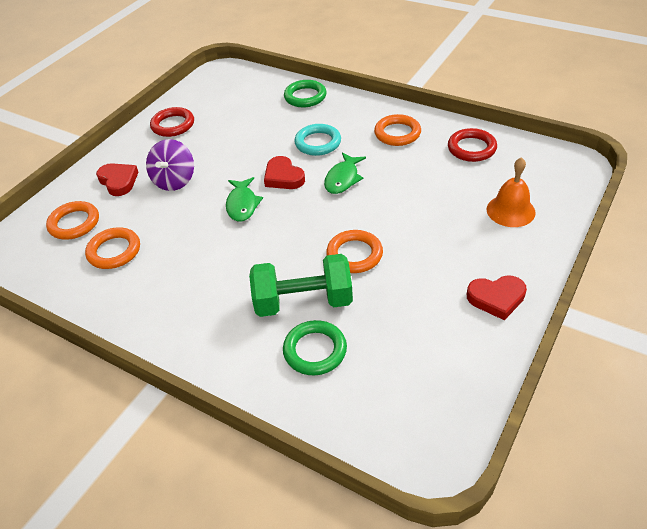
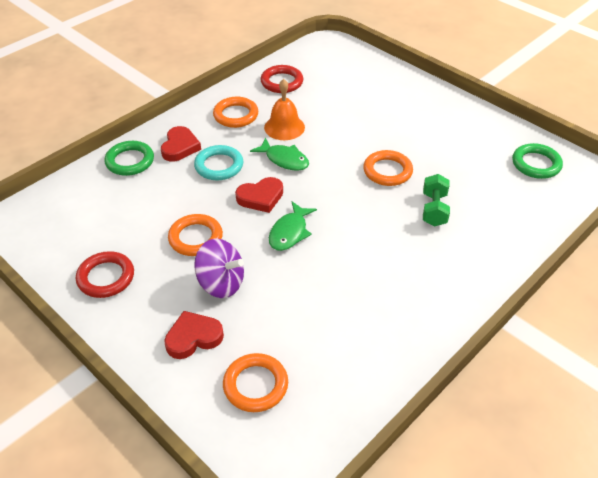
camera: 80 degrees left, 0 degrees up
orange ring [85,227,140,269] -> orange ring moved to [168,214,223,256]
green fish [226,177,263,222] -> green fish turned 105 degrees clockwise [269,201,317,251]
green dumbbell [249,254,353,317] -> green dumbbell [423,174,450,227], size x0.61
green ring [283,320,347,375] -> green ring moved to [512,143,563,179]
red heart [467,275,527,320] -> red heart moved to [161,126,201,162]
orange bell [487,157,536,227] -> orange bell moved to [264,79,305,140]

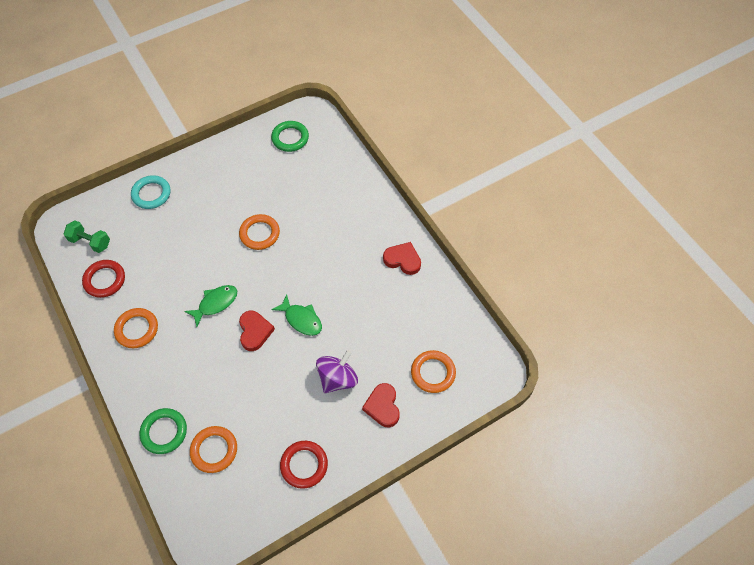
camera: 75 degrees left, 15 degrees up
red heart [161,126,201,162] -> red heart moved to [383,242,421,275]
orange ring [168,214,223,256] -> orange ring moved to [190,426,237,473]
turquoise ring [194,145,243,181] -> turquoise ring moved to [131,175,171,209]
orange bell [264,79,305,140] -> none
green dumbbell [423,174,450,227] -> green dumbbell moved to [64,220,110,253]

